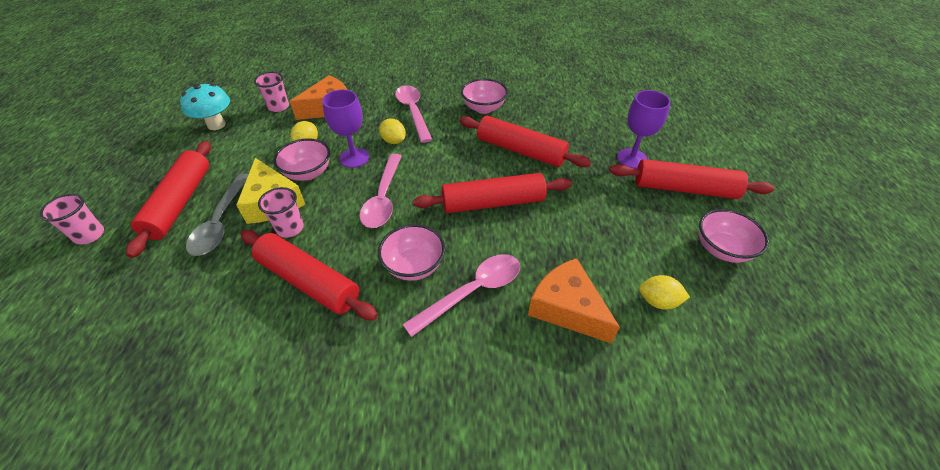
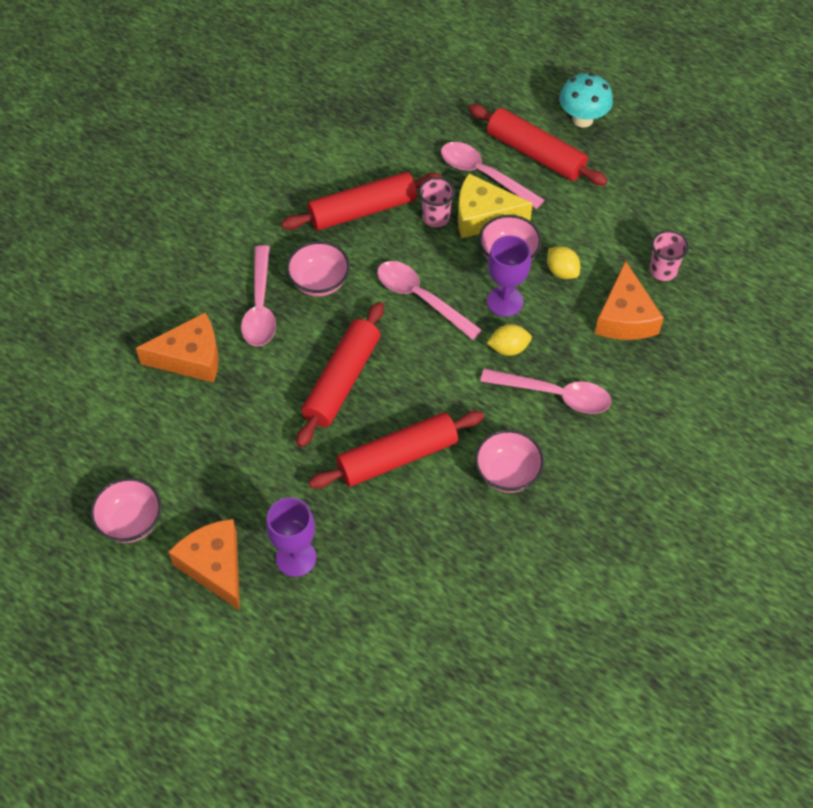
camera: 125 degrees right, 10 degrees up
pink cup [40,194,104,245] -> none
turquoise mushroom [180,84,230,130] -> turquoise mushroom moved to [559,73,613,128]
grey spoon [186,173,248,256] -> pink spoon [441,142,544,209]
red rolling pin [610,159,774,199] -> orange cheese [168,519,240,611]
yellow lemon [639,275,690,309] -> none

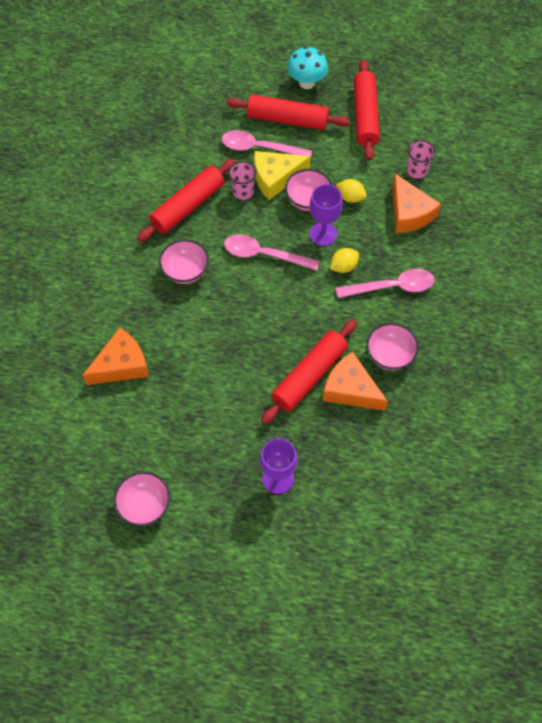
camera: 25 degrees left, 5 degrees up
orange cheese [168,519,240,611] -> orange cheese moved to [323,352,388,411]
pink spoon [241,245,276,346] -> none
red rolling pin [297,302,384,447] -> red rolling pin moved to [354,60,380,160]

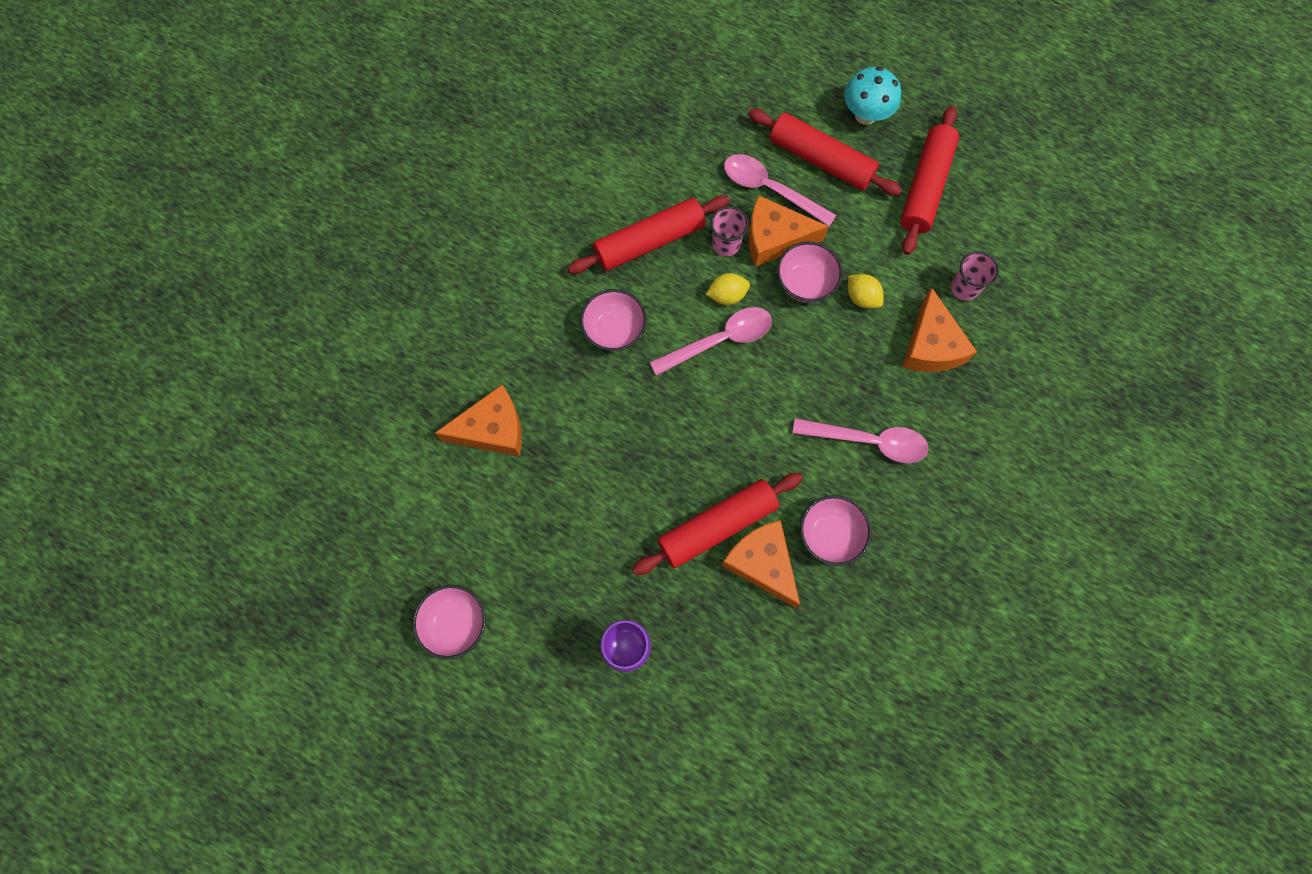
camera: 20 degrees right, 10 degrees up
pink spoon [224,234,320,271] -> pink spoon turned 120 degrees clockwise [650,307,772,376]
yellow cheese [254,151,311,200] -> orange cheese [749,195,829,267]
purple goblet [310,184,343,246] -> none
yellow lemon [330,248,359,273] -> yellow lemon moved to [706,273,750,305]

